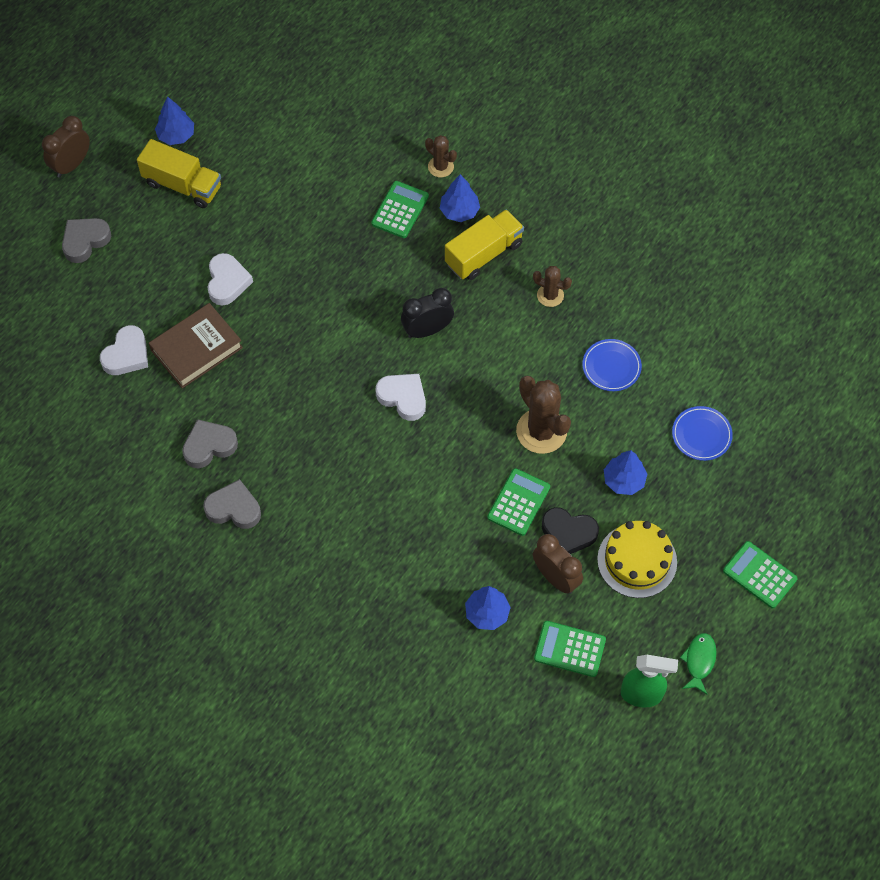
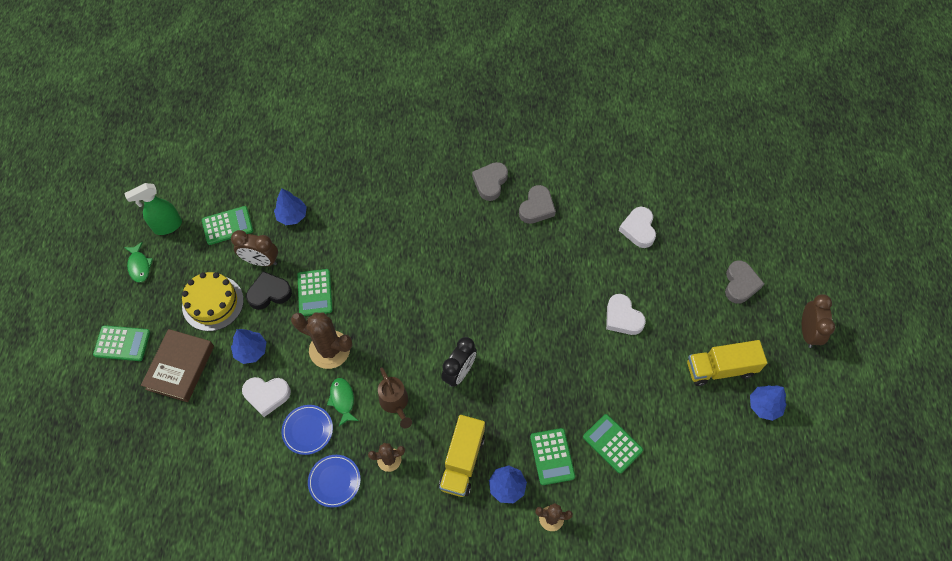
camera: 145 degrees right, 0 degrees up
brown book [149,303,243,388] -> brown book moved to [141,329,214,402]
grey heart [203,479,261,529] -> grey heart turned 135 degrees clockwise [472,162,508,201]
white heart [376,374,426,421] -> white heart moved to [242,377,291,417]
blue plate [672,406,733,461] -> blue plate moved to [308,455,361,508]
none -> green fish [327,378,358,426]
none -> brown watering can [378,367,412,428]
none -> green calculator [583,414,643,474]

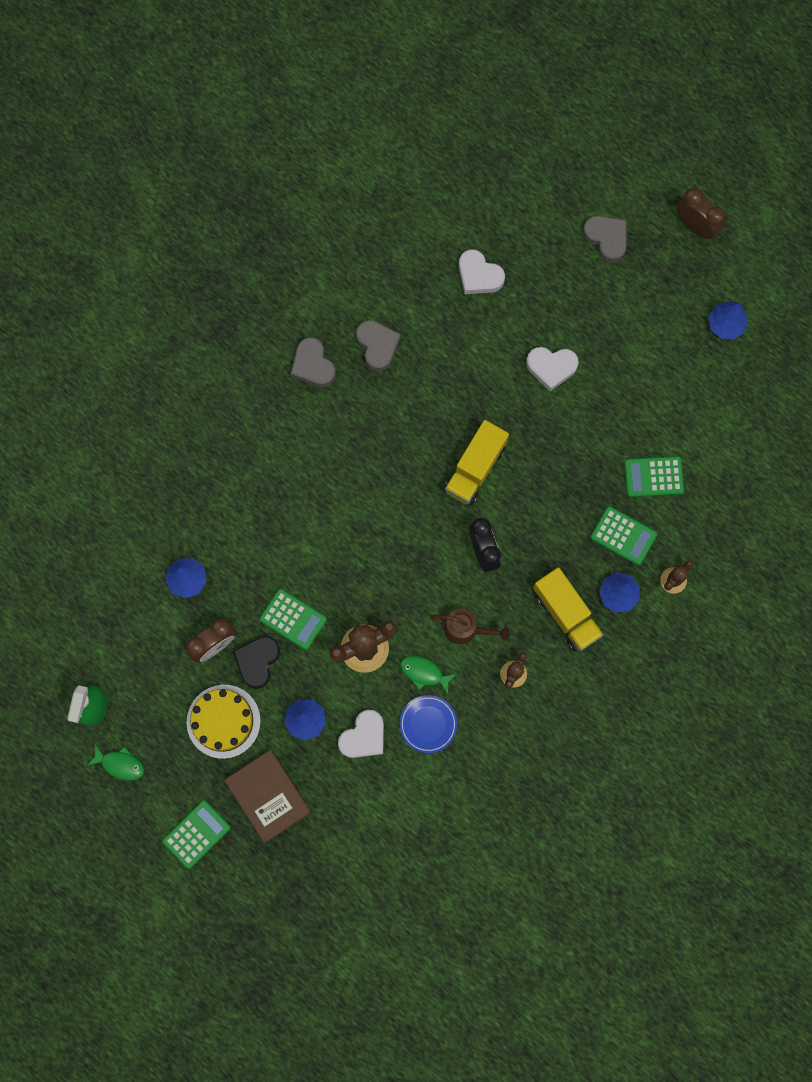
camera: 50 degrees left, 15 degrees up
green calculator [202,206,253,245] -> none
blue plate [308,455,361,508] -> none
yellow truck [687,340,767,386] -> yellow truck moved to [444,420,509,505]

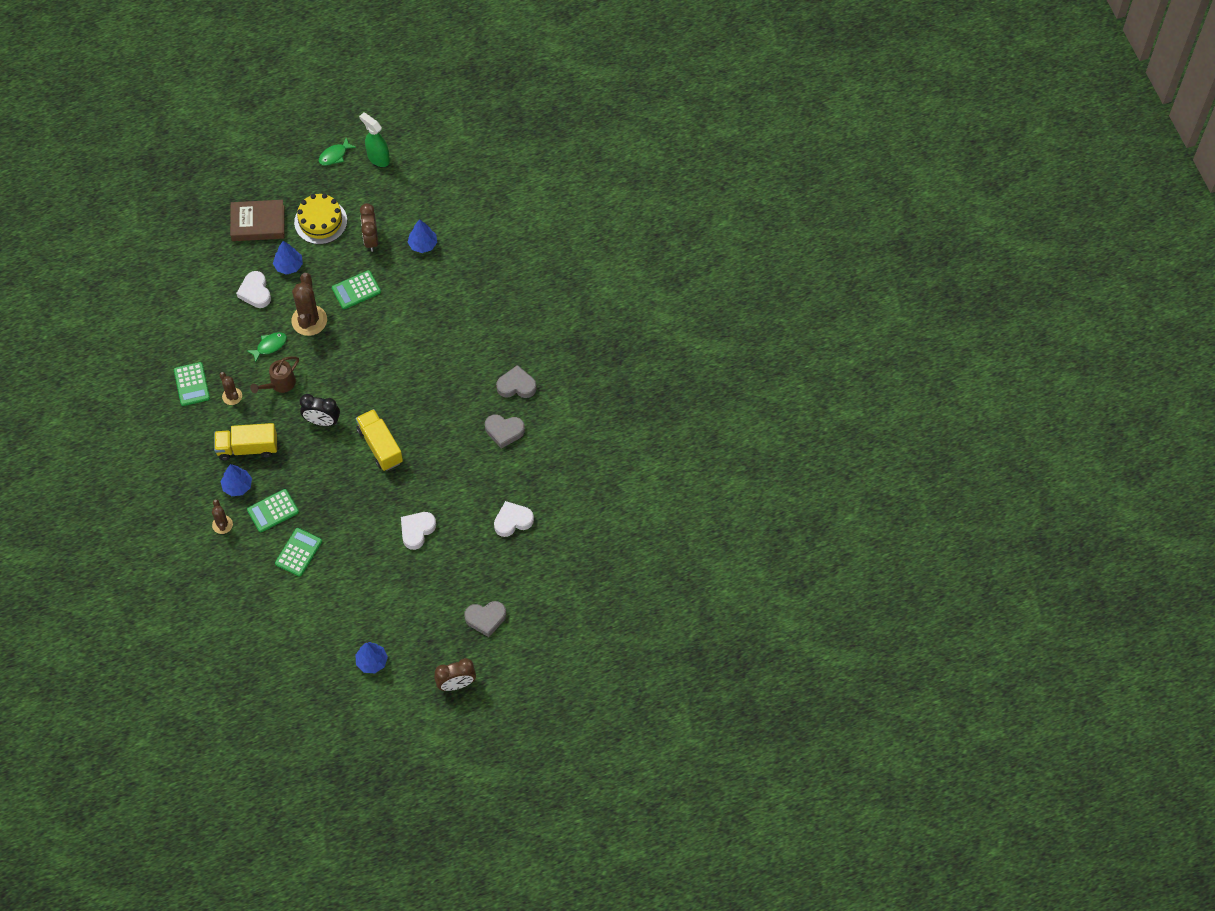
camera: 120 degrees right, 15 degrees down
green calculator [162,800,231,869] -> green calculator moved to [174,362,210,406]
black heart [233,636,280,689] -> none
blue plate [399,695,457,753] -> none

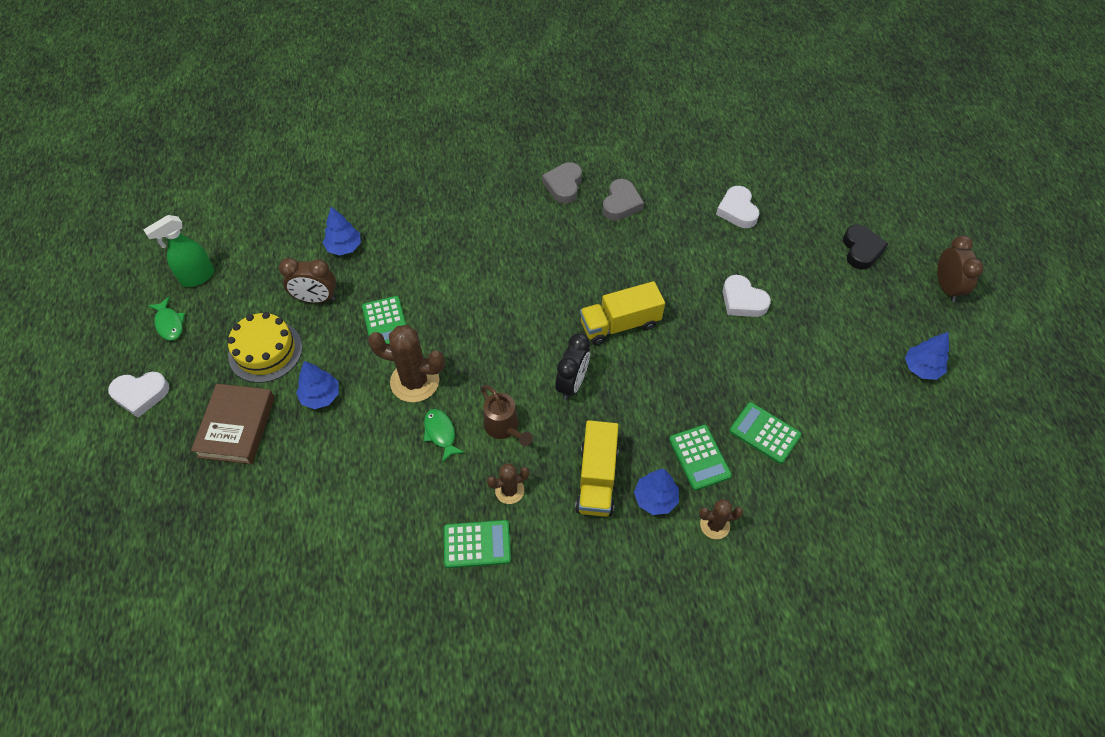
camera: 80 degrees left, 5 degrees down
white heart [236,271,271,308] -> white heart moved to [108,372,169,418]
grey heart [464,601,506,637] -> black heart [843,224,888,270]

